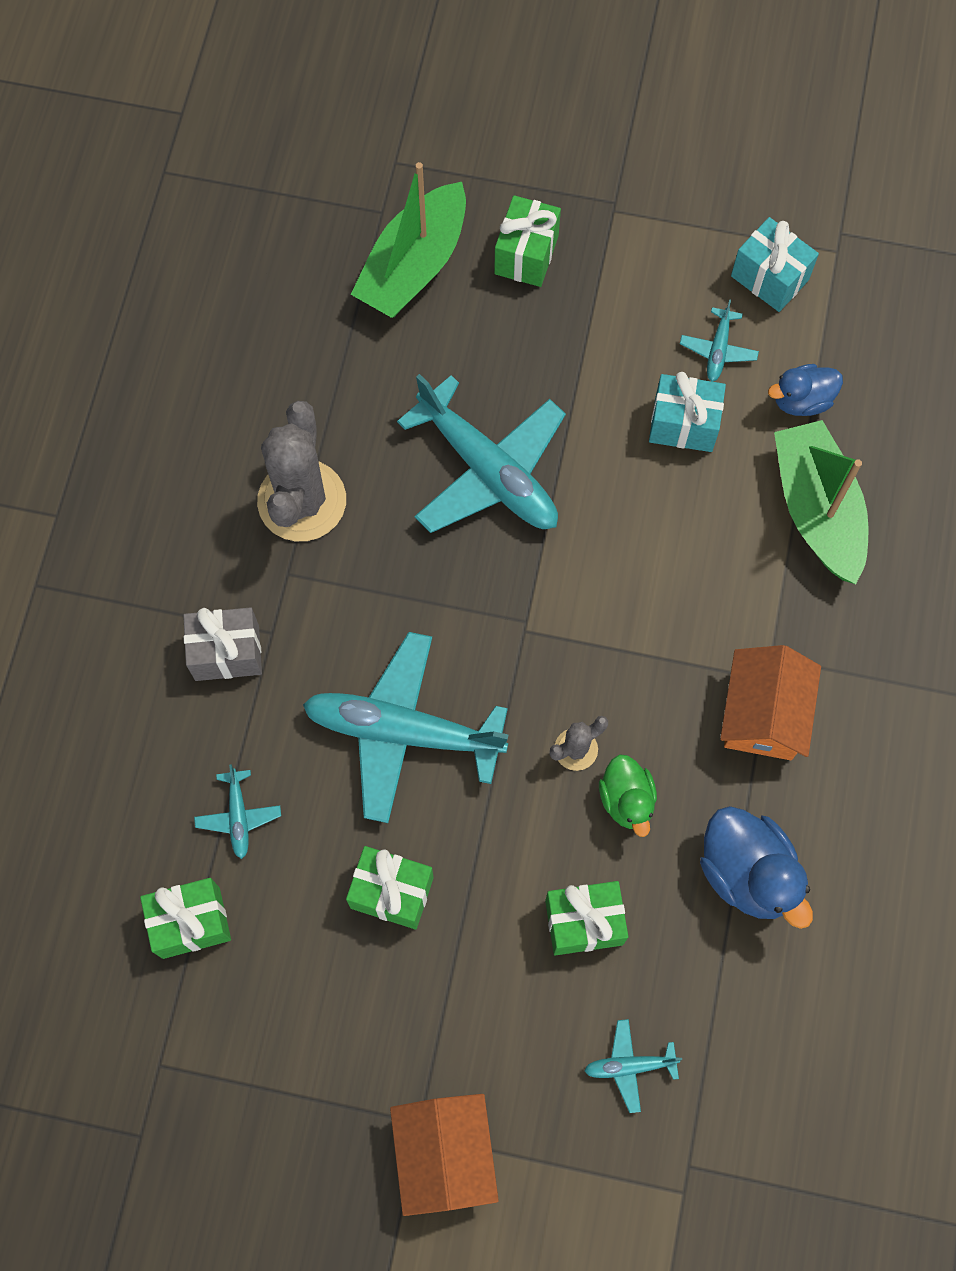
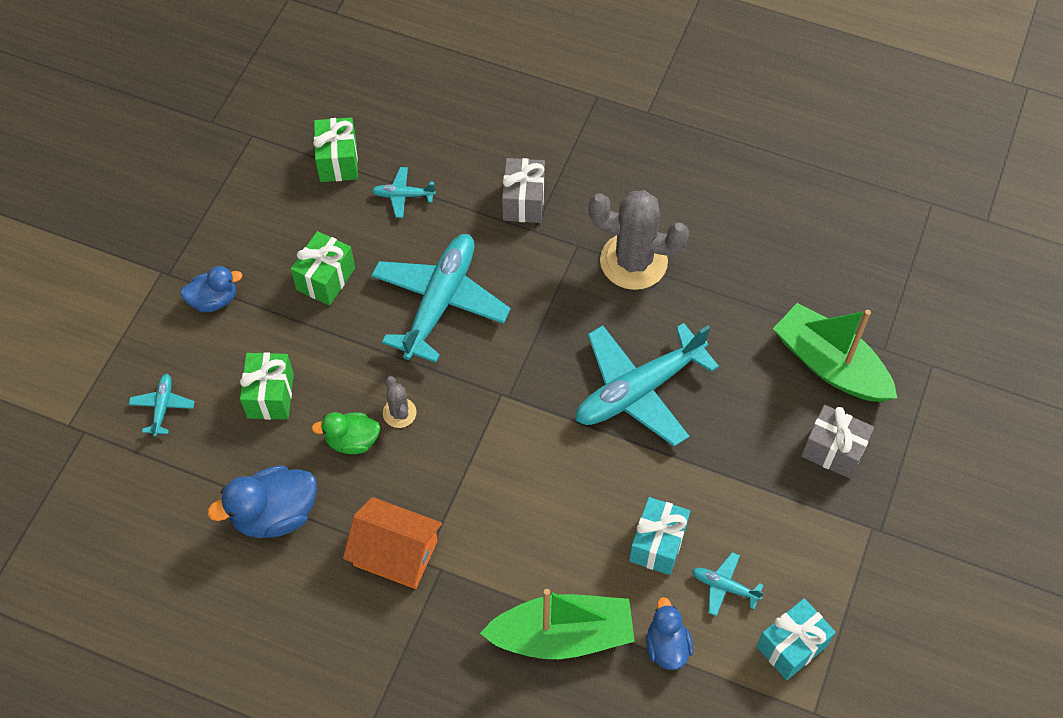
camera: 100 degrees right, 10 degrees down
orange house [390,1094,499,1216] -> none
green gift [494,195,561,287] -> grey gift [801,405,874,479]
none -> blue duck [180,266,243,312]

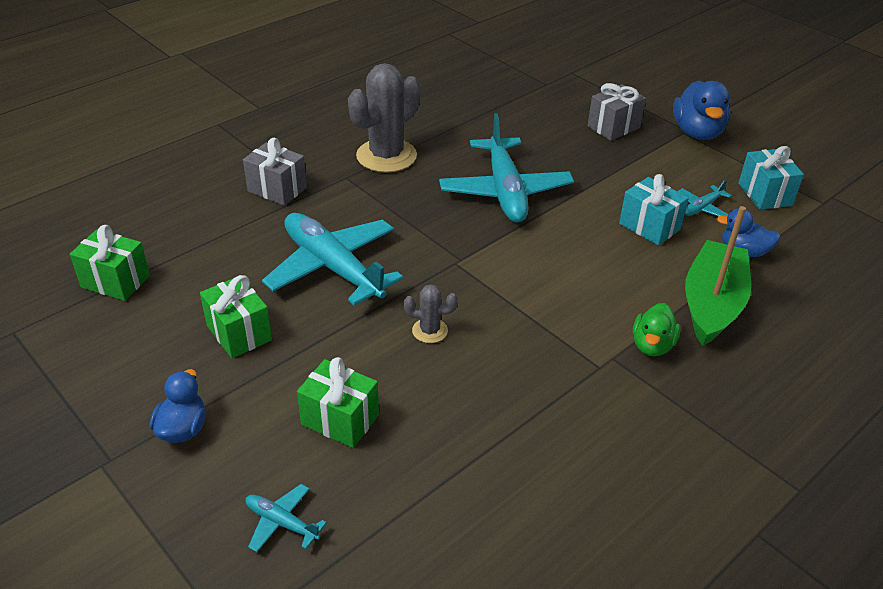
camera: 65 degrees left, 20 degrees down
blue duck [207,465,317,538] -> blue duck moved to [673,81,730,140]
green duck [311,412,380,454] -> green duck moved to [633,303,681,356]
orange house [343,497,442,589] -> none
turquoise plane [372,167,436,218] -> none
green boat [773,303,897,402] -> none

